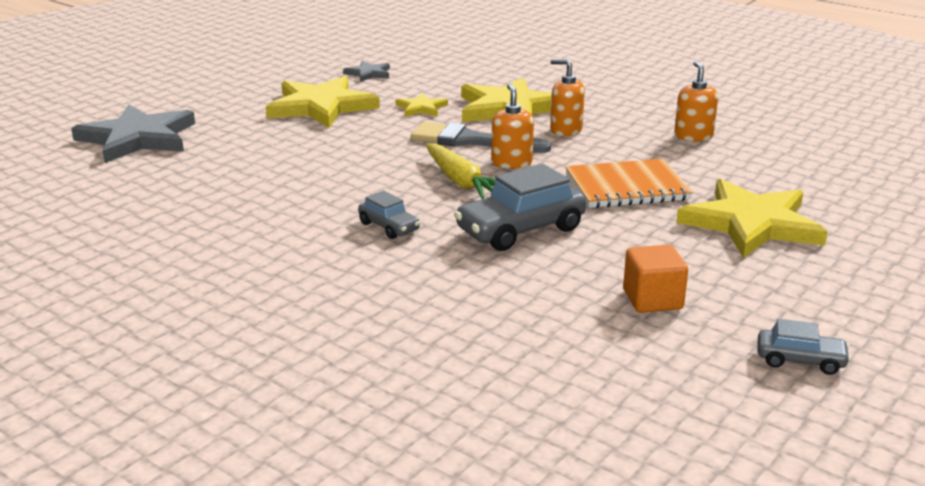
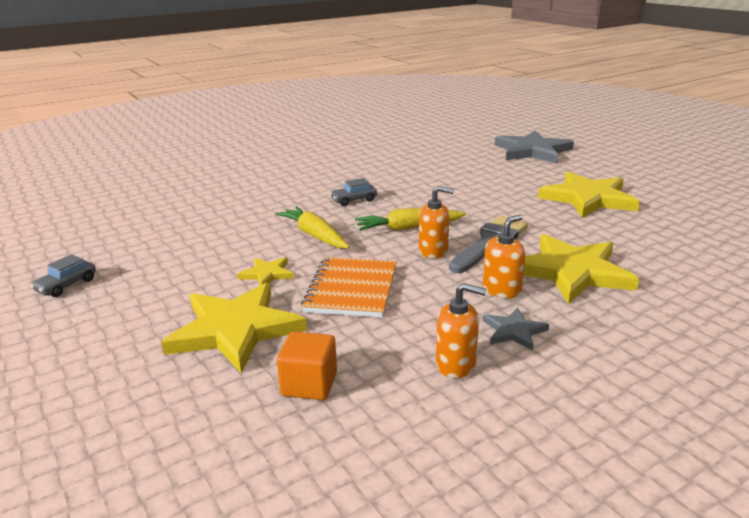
camera: 110 degrees right, 0 degrees up
grey star [343,61,390,82] -> grey star moved to [483,308,549,351]
yellow star [396,93,448,117] -> yellow star moved to [237,257,294,285]
grey car [454,164,586,251] -> yellow carrot [275,206,349,248]
orange cube [623,245,688,313] -> orange cube moved to [277,332,337,400]

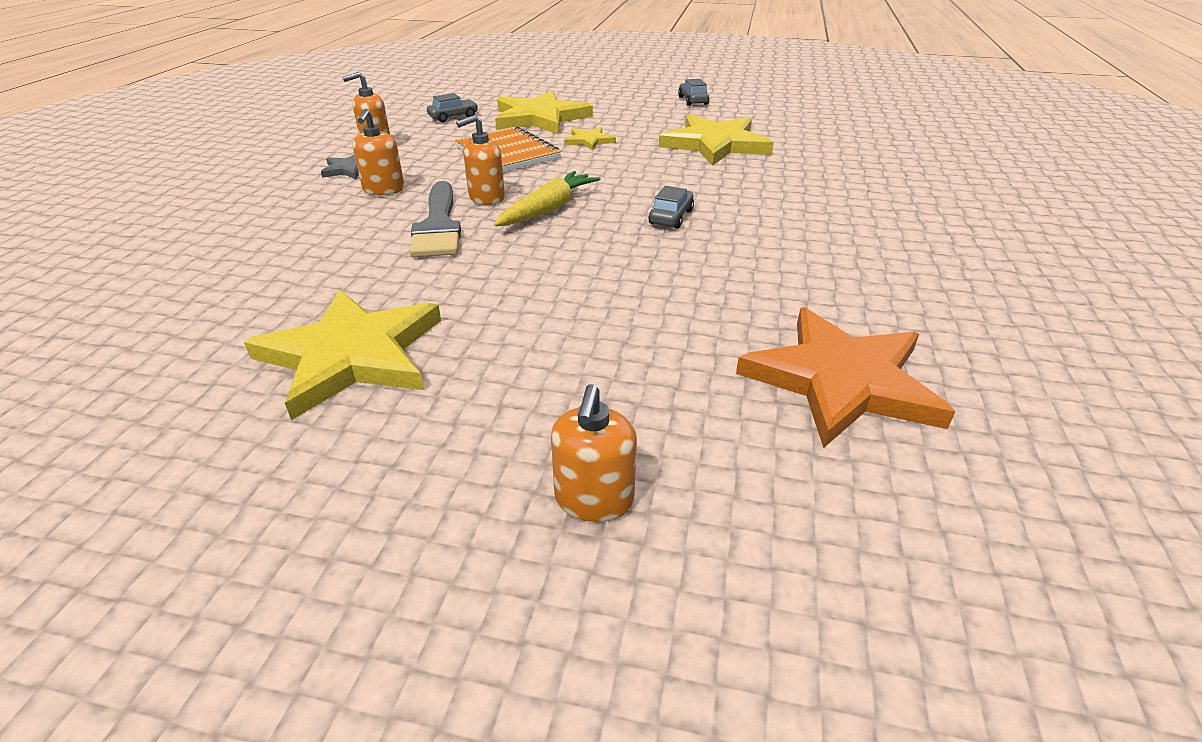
camera: 135 degrees right, 10 degrees up
yellow carrot [275,206,349,248] -> none
orange cube [277,332,337,400] -> grey car [427,93,478,123]
grey star [495,131,574,164] -> orange soap dispenser [551,384,637,522]
yellow star [523,234,639,304] -> yellow star moved to [659,114,774,166]
none -> orange star [736,307,955,448]

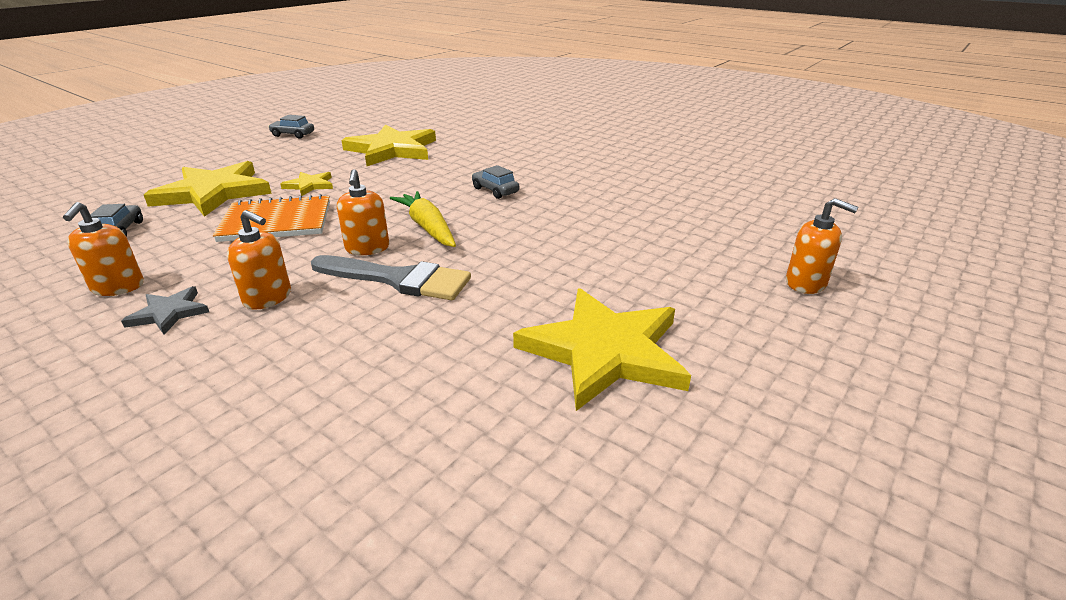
camera: 65 degrees left, 5 degrees down
orange star [736,307,955,448] -> none

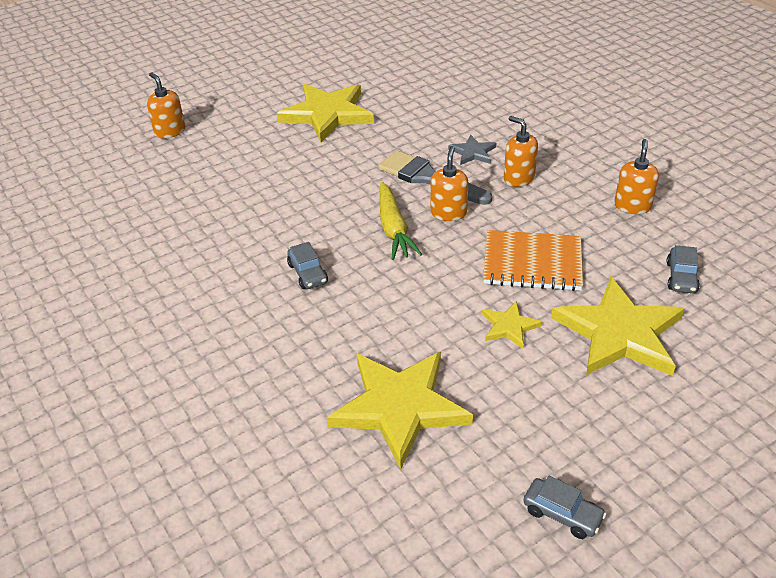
camera: 160 degrees left, 10 degrees up
grey star [121,286,209,335] -> grey star moved to [448,135,496,165]

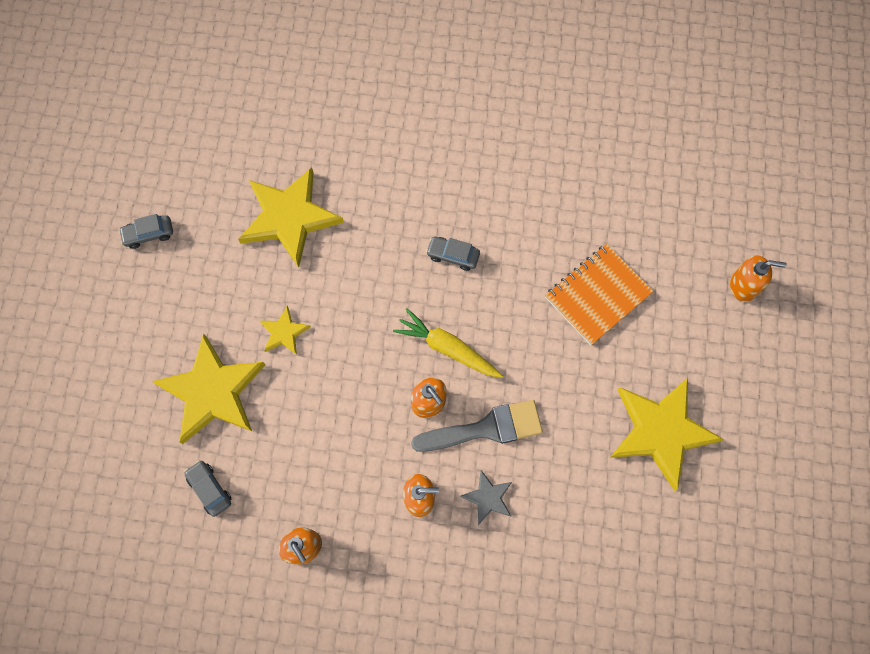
camera: 130 degrees right, 30 degrees up
orange notebook [483,230,583,291] -> orange notebook moved to [545,244,653,345]

